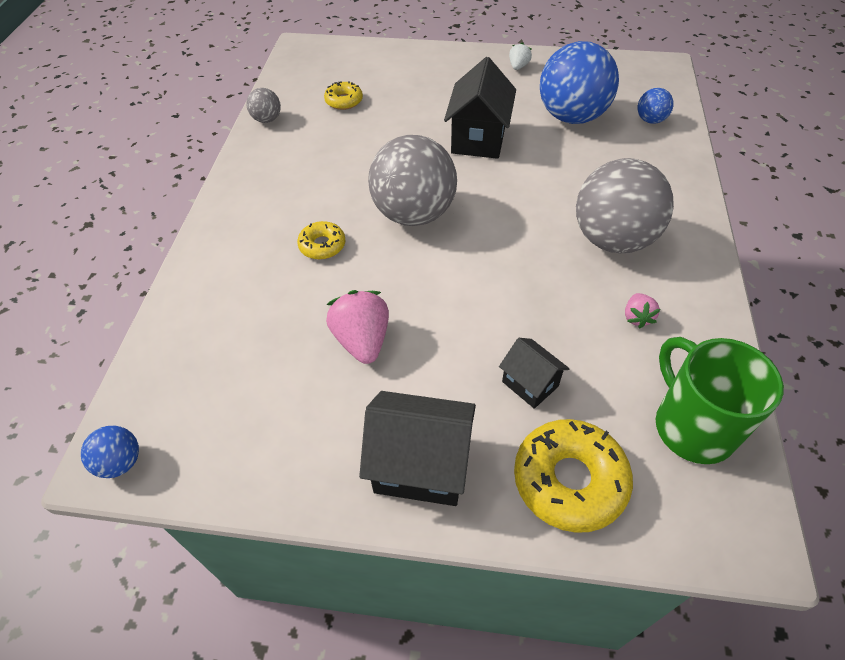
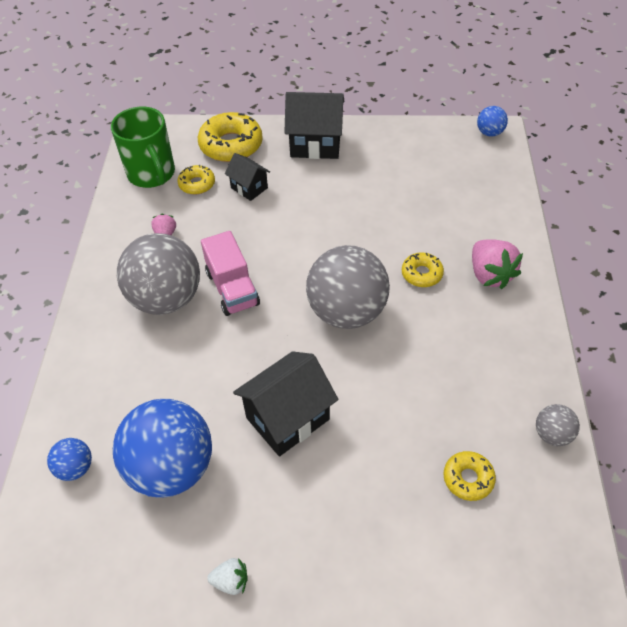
camera: 175 degrees right, 0 degrees up
pink strawberry [326,290,389,364] -> pink strawberry moved to [472,239,523,289]
black house [444,57,516,159] -> black house turned 45 degrees clockwise [233,351,338,456]
white strawberry [509,42,532,70] -> white strawberry turned 105 degrees counterclockwise [207,558,248,595]
none -> yellow donut [178,165,215,195]
none -> pink truck [201,231,260,316]

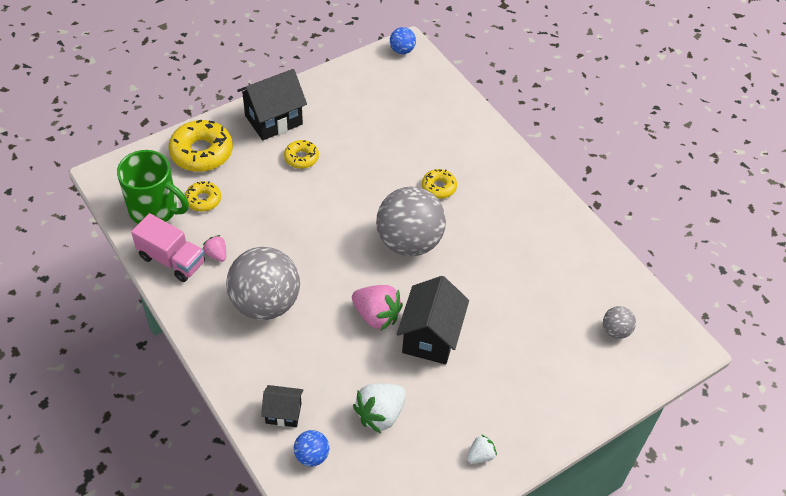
camera: 40 degrees left, 0 degrees up
blue ball [113,399,212,497] -> white strawberry [353,383,406,433]
pink truck [201,231,260,316] -> pink truck moved to [131,213,205,282]
black house [225,153,270,201] -> black house moved to [261,385,303,427]
yellow donut [443,451,496,501] -> yellow donut moved to [284,140,319,169]
pink strawberry [472,239,523,289] -> pink strawberry moved to [352,285,403,331]
grey ball [536,404,580,446] -> grey ball moved to [603,306,636,339]

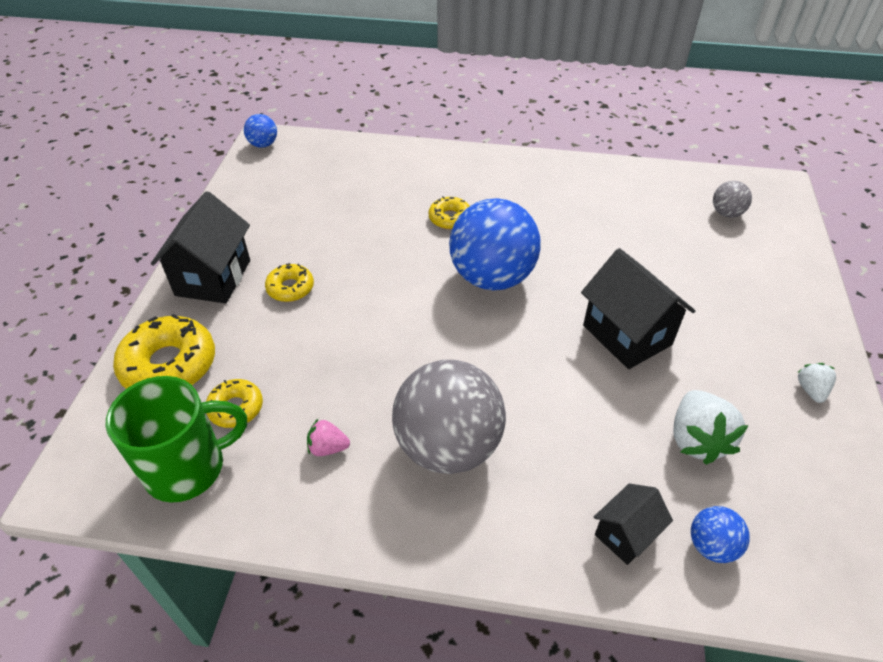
camera: 45 degrees left, 5 degrees down
pink truck [131,213,205,282] -> none
pink strawberry [352,285,403,331] -> none
grey ball [376,186,446,256] -> blue ball [449,198,541,290]

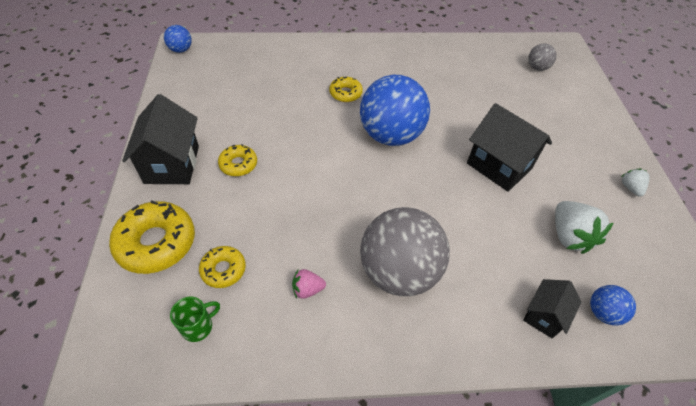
camera: 15 degrees left, 5 degrees up
green mug [106,376,247,502] -> green mug [170,297,220,342], size x0.47

